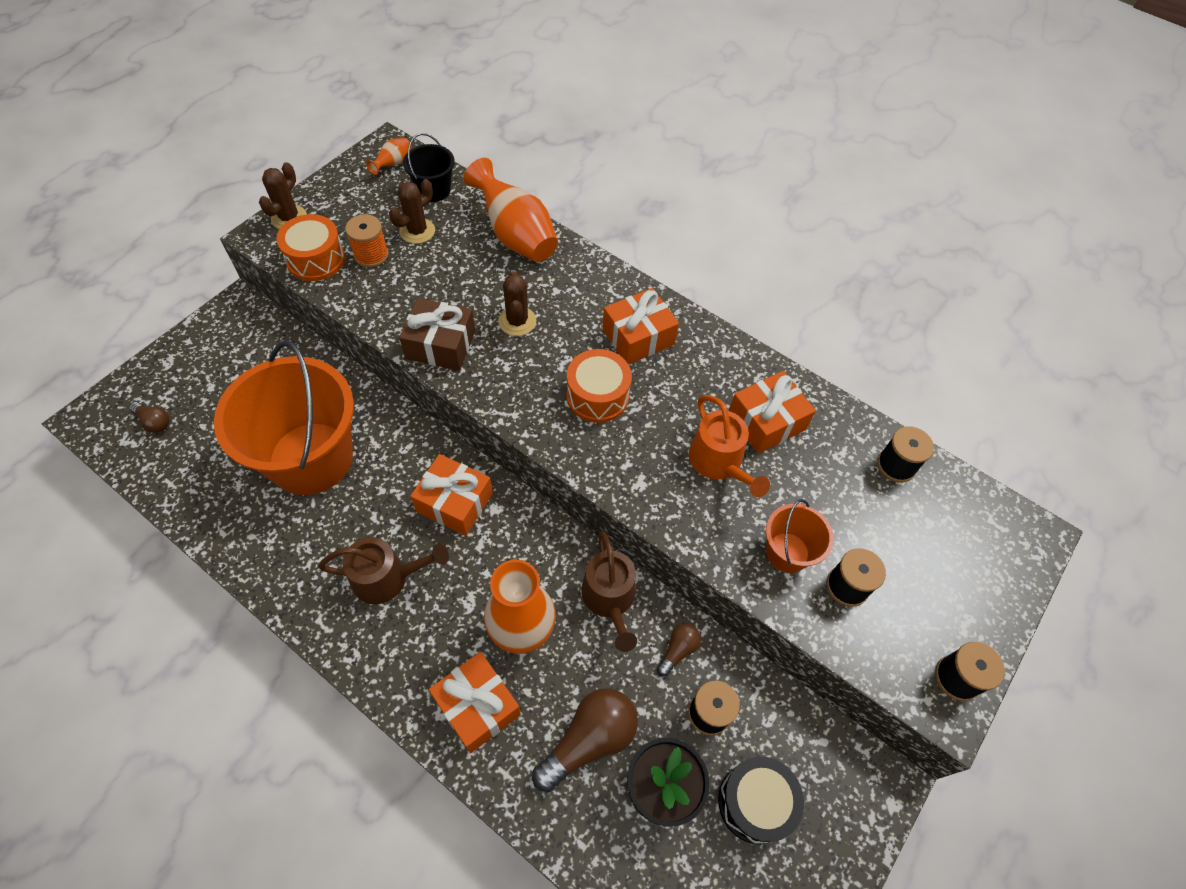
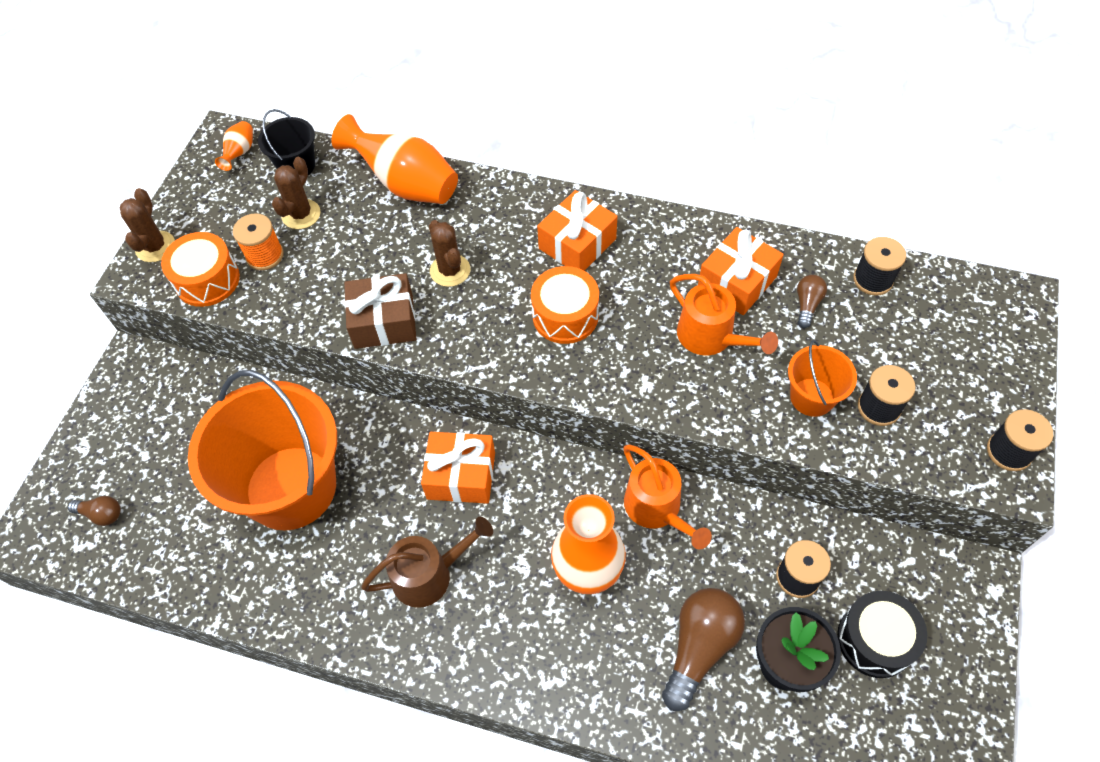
camera: 15 degrees left, 0 degrees up
orange gift [429,652,521,753] -> none
brown watering can [581,531,637,652] -> orange watering can [623,445,712,549]
brown light bulb [657,624,701,676] -> brown light bulb moved to [797,275,827,328]

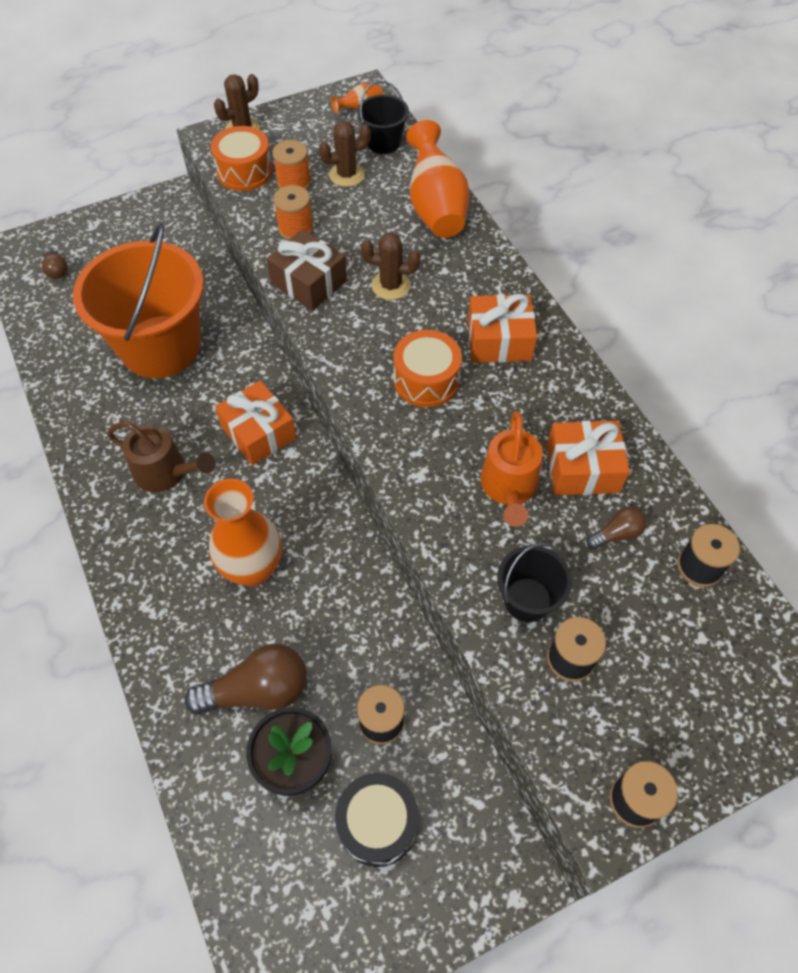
camera: 45 degrees right, 0 degrees up
brown cactus [429,220,470,287] -> brown cactus turned 75 degrees clockwise [361,233,420,300]
orange watering can [623,445,712,549] -> none
orange bucket [788,340,857,417] -> black bucket [497,543,572,622]
none -> orange spool [273,185,313,240]

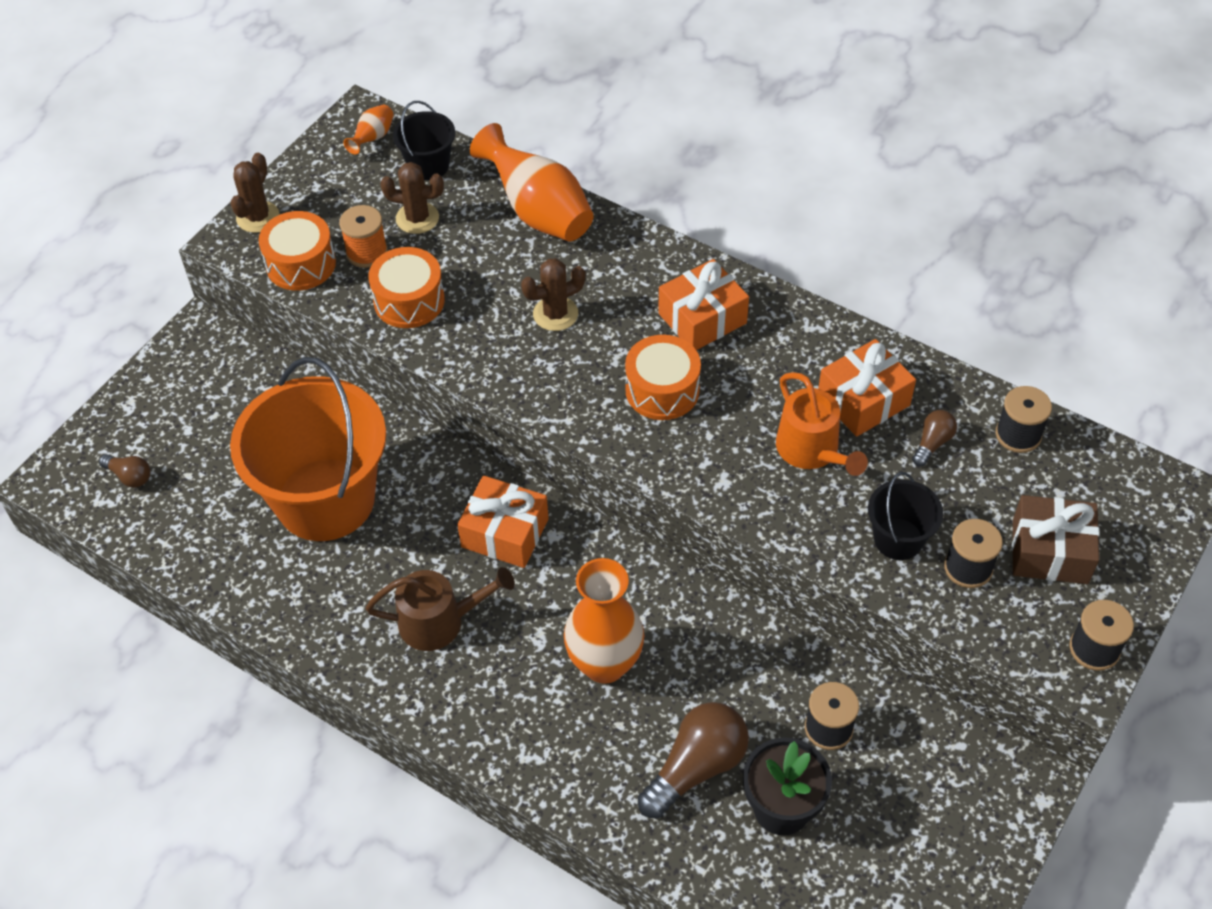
camera: 30 degrees left, 5 degrees down
brown gift [266,229,347,311] -> brown gift moved to [1012,495,1100,584]
orange spool [273,185,313,240] -> orange drum [368,247,445,328]
brown cactus [319,121,371,187] -> brown cactus turned 60 degrees clockwise [380,162,444,234]
black drum [335,773,419,867] -> none

